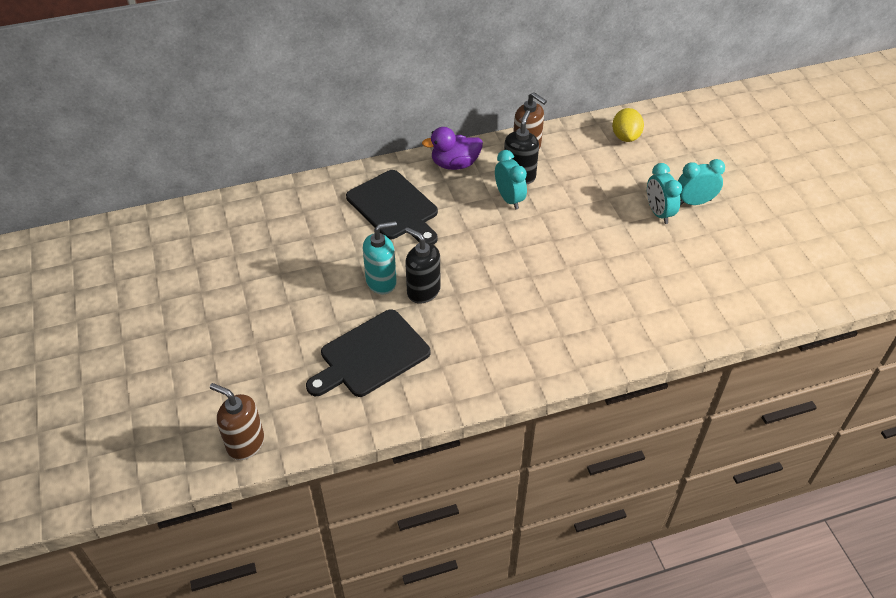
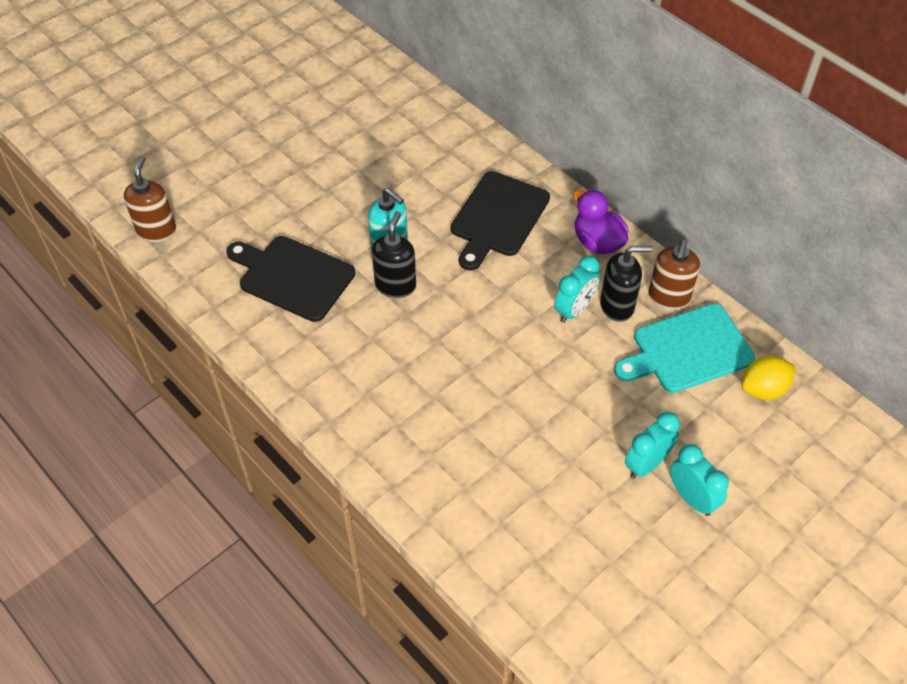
camera: 65 degrees right, 5 degrees up
none -> turquoise cutting board [614,303,755,393]

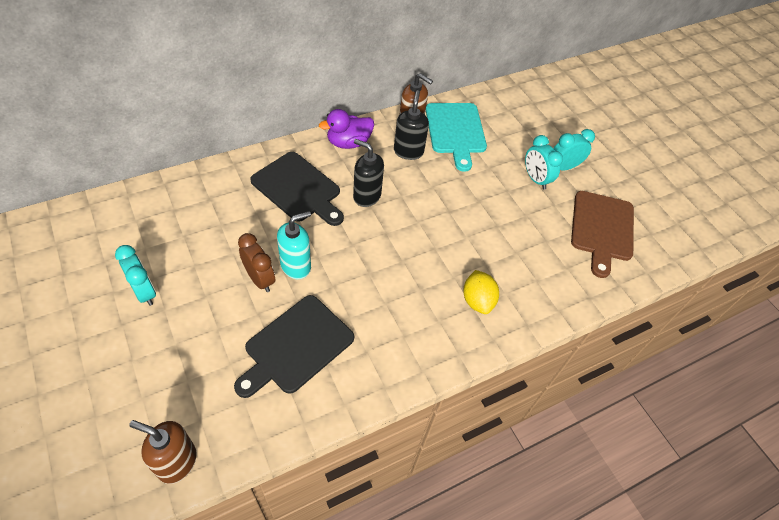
camera: 80 degrees left, 0 degrees up
black soap dispenser [372,211,416,298] -> black soap dispenser moved to [353,139,384,207]
turquoise clock [554,256,600,323] -> turquoise clock moved to [115,245,156,306]
yellow lemon [742,356,796,399] -> yellow lemon moved to [463,270,499,314]
none -> brown clock [238,233,275,292]
none -> brown cutting board [571,191,634,278]

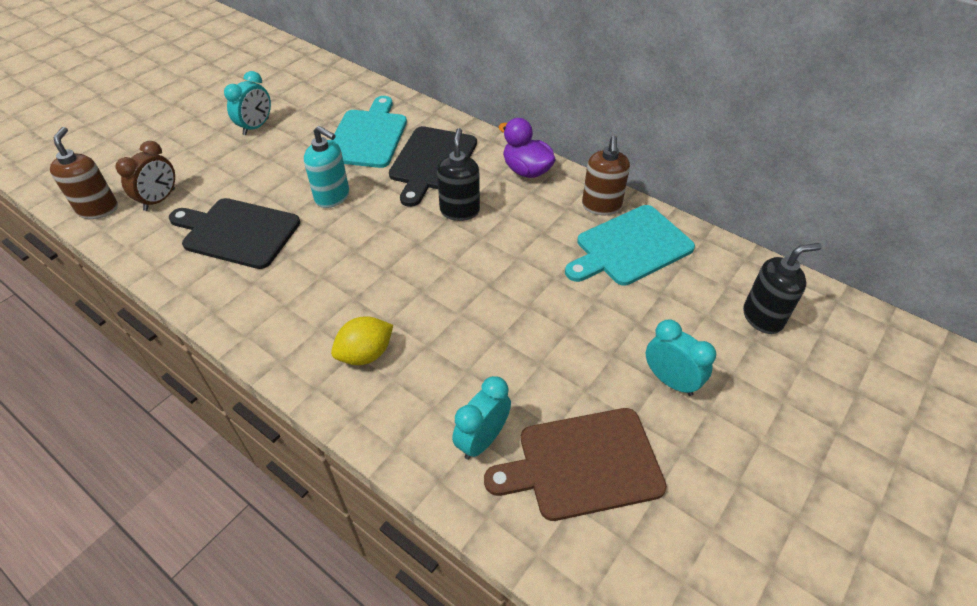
camera: 70 degrees right, 5 degrees down
brown clock [238,233,275,292] -> brown clock moved to [116,141,175,211]
black soap dispenser [394,91,429,160] -> black soap dispenser moved to [743,243,822,334]
turquoise clock [525,135,563,190] -> turquoise clock moved to [452,376,511,460]
none -> turquoise cutting board [332,96,407,168]

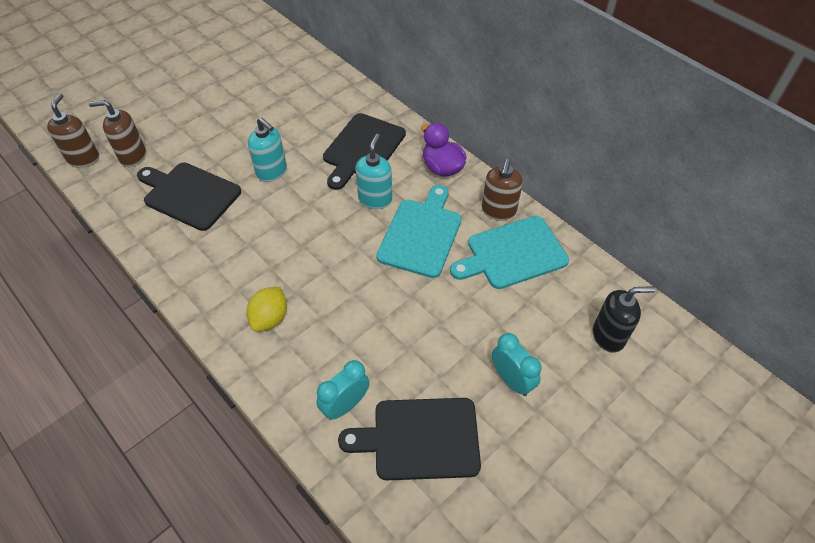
camera: 10 degrees right, 5 degrees up
brown clock [116,141,175,211] -> brown soap dispenser [89,100,146,167]
turquoise clock [224,71,271,135] -> none
yellow lemon [331,316,393,365] -> yellow lemon turned 45 degrees counterclockwise [246,286,287,332]
turquoise cutting board [332,96,407,168] -> turquoise cutting board moved to [376,185,462,278]
black soap dispenser [437,128,480,221] -> turquoise soap dispenser [355,134,392,209]
brown cutting board [484,408,667,521] -> black cutting board [338,398,481,480]

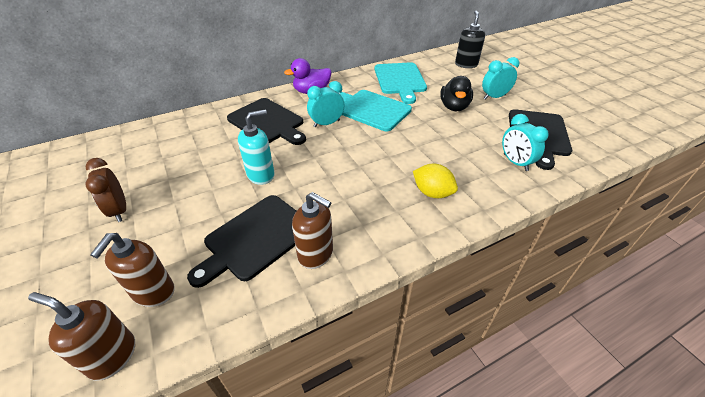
camera: 75 degrees left, 10 degrees down
turquoise soap dispenser [355,134,392,209] -> turquoise clock [307,81,344,127]
brown soap dispenser [482,159,523,221] -> brown soap dispenser moved to [292,192,333,269]
none -> brown clock [86,158,126,222]
none -> black duck [440,76,473,111]

